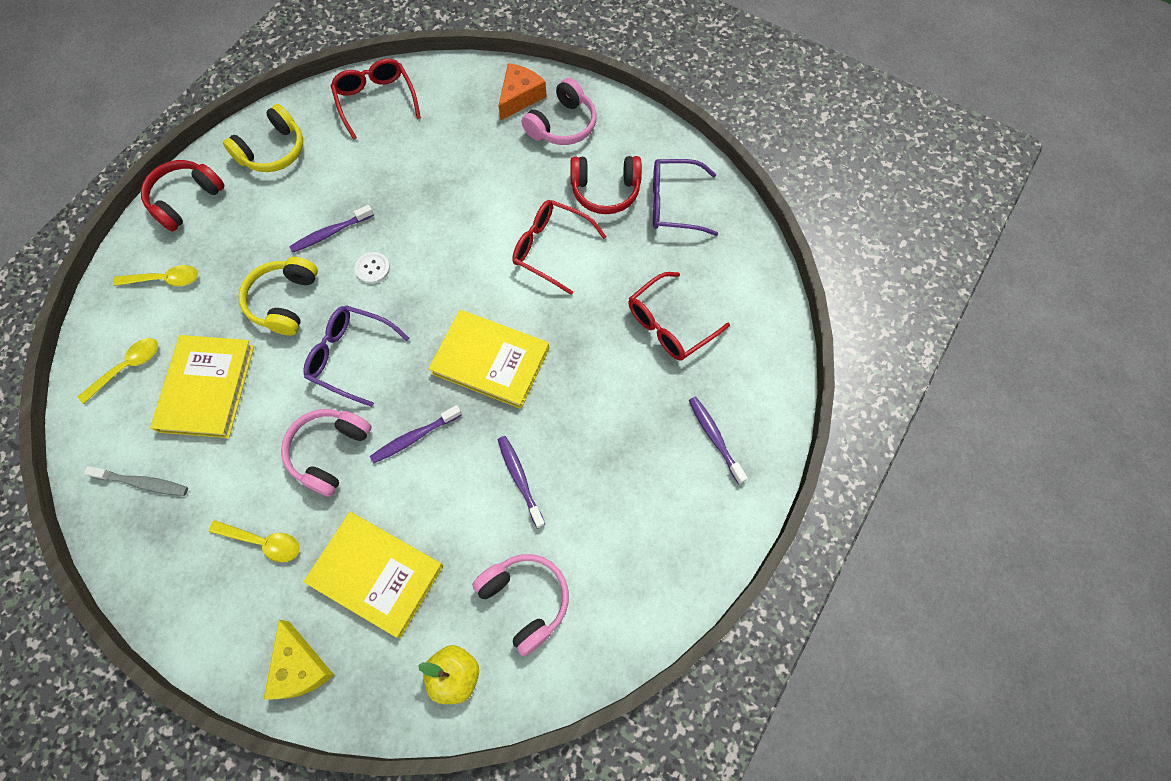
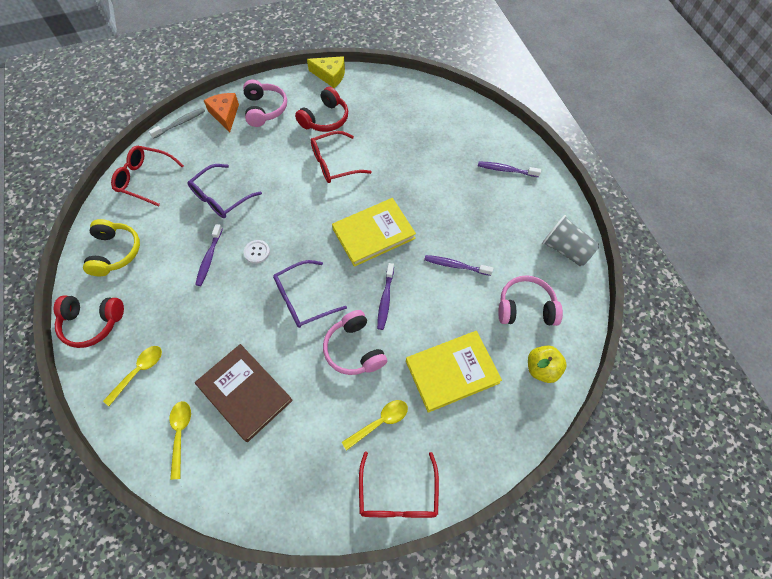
camera: 50 degrees left, 5 degrees down
grey toothbrush [84,466,188,496] -> grey toothbrush moved to [149,108,205,139]
red headphones [141,160,225,232] -> red headphones turned 75 degrees counterclockwise [54,295,124,348]
yellow book [150,335,254,438] -> brown book [195,344,293,442]
yellow headphones [238,257,318,336] -> none
yellow cheese [263,620,334,700] -> yellow cheese moved to [307,56,345,88]
red glasses [628,272,730,361] -> red glasses moved to [359,452,439,518]
purple glasses [653,159,718,236] -> purple glasses moved to [188,164,262,218]
none -> grey cup [542,215,599,266]

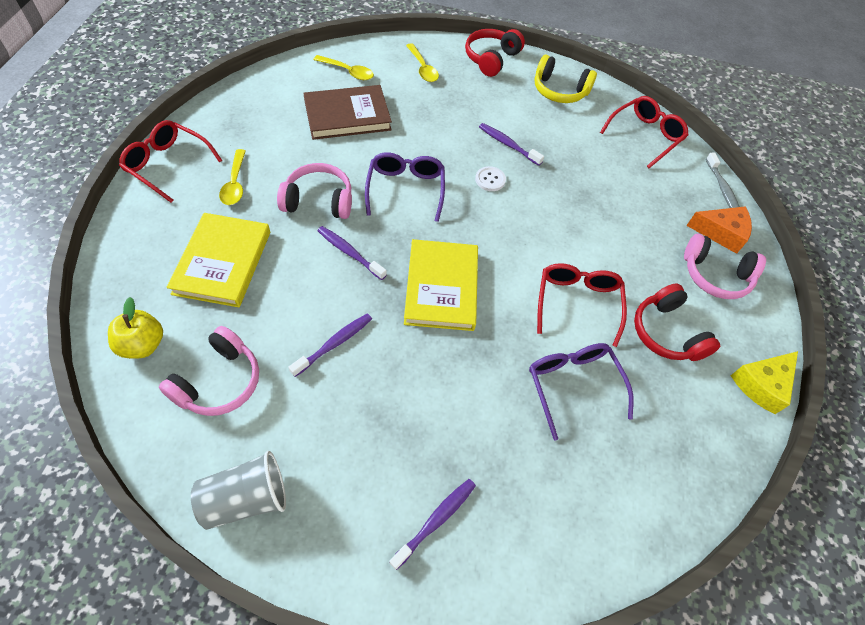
camera: 115 degrees right, 5 degrees down
purple glasses [188,164,262,218] -> purple glasses moved to [529,343,634,440]

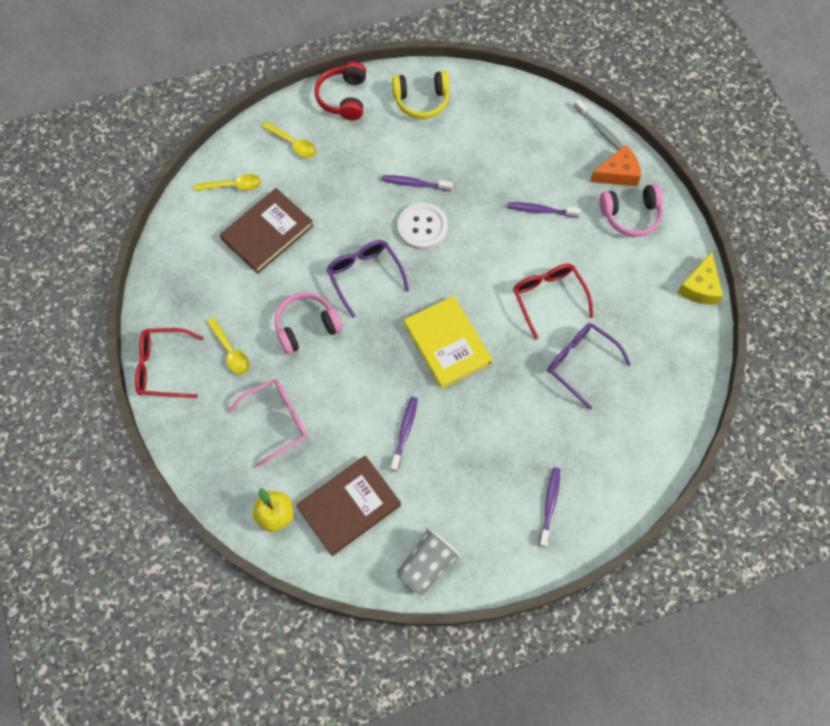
camera: 25 degrees left, 10 degrees up
pink headphones [159,326,259,416] -> brown book [296,456,401,556]
yellow book [166,213,270,307] -> pink glasses [228,379,308,467]
purple toothbrush [317,226,386,280] -> purple toothbrush moved to [507,202,581,218]
white button [475,166,506,191] -> white button [397,203,448,250], size x1.81
red glasses [600,96,689,168] -> none
red headphones [634,284,720,361] -> none

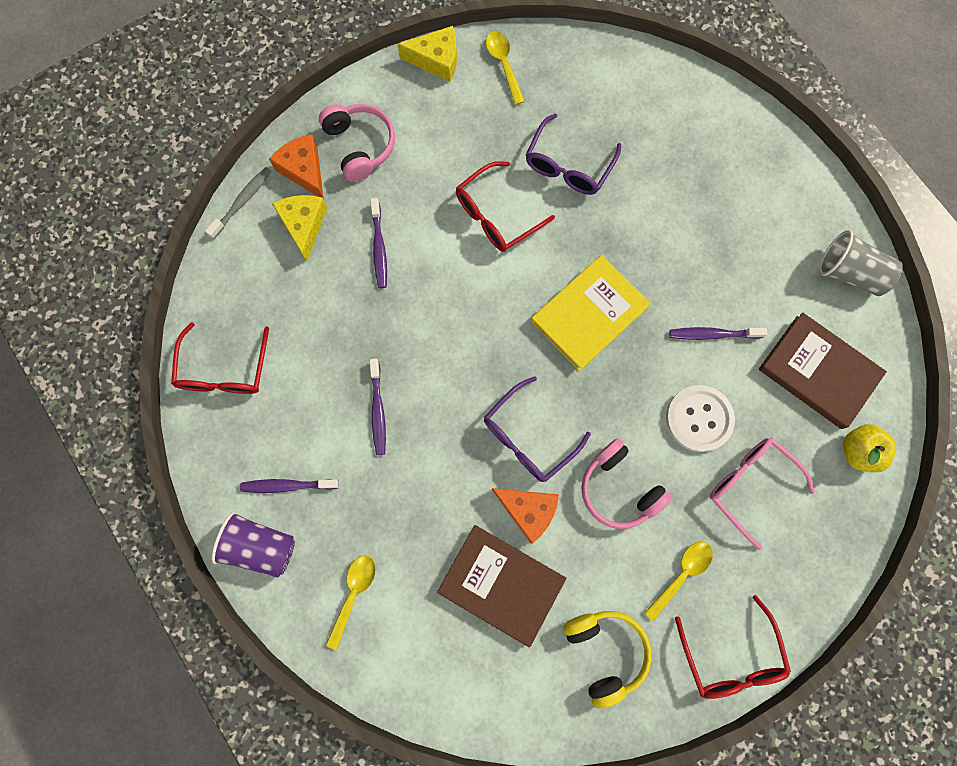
camera: 105 degrees left, 10 degrees up
yellow spoon [194,174,261,191] -> yellow spoon moved to [486,31,525,105]
red headphones [314,62,366,120] -> purple cup [211,512,295,578]
yellow headphones [392,71,450,119] -> yellow headphones moved to [563,611,652,708]
white button [397,203,448,250] -> white button moved to [666,385,735,452]
purple toothbrush [539,467,560,547] -> purple toothbrush moved to [240,479,339,493]
none -> red glasses [171,322,269,394]
none -> yellow cheese [272,195,327,261]
none -> orange cheese [492,488,559,544]

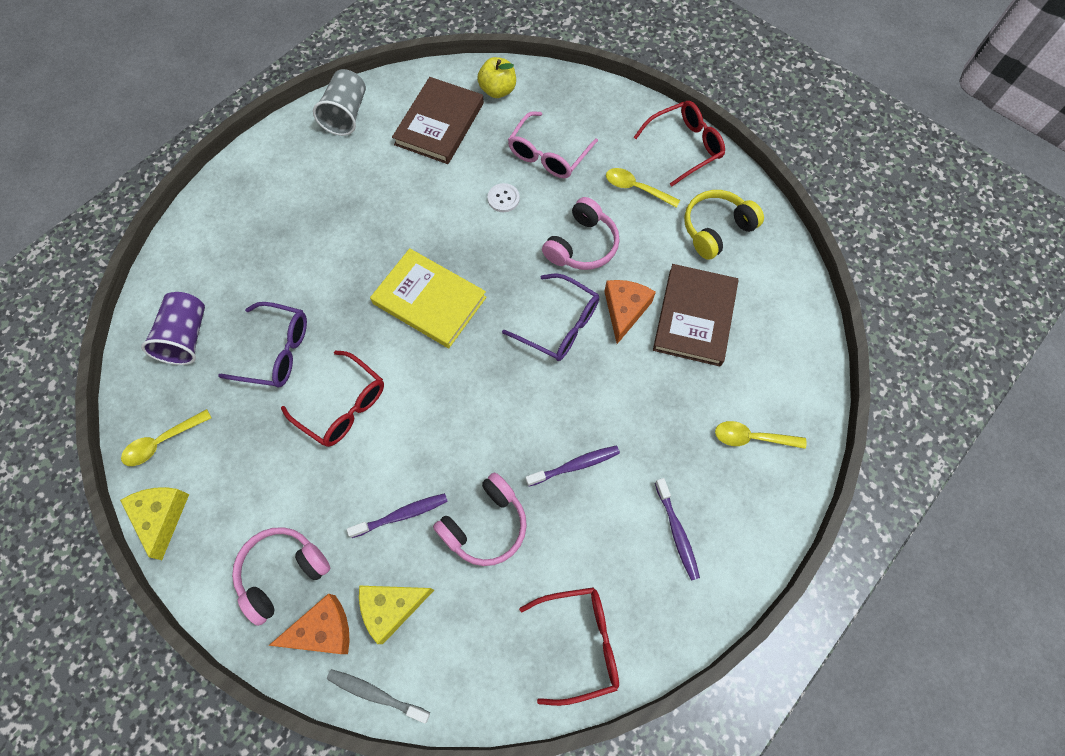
camera: 105 degrees left, 10 degrees down
purple cup [211,512,295,578] -> purple cup moved to [141,292,205,365]
orange cheese [269,134,324,199] -> orange cheese turned 150 degrees counterclockwise [268,593,350,654]
white button [666,385,735,452] -> white button [487,183,520,212], size x0.55
purple toothbrush [669,327,767,340] -> none
none -> pink headphones [433,472,527,566]

